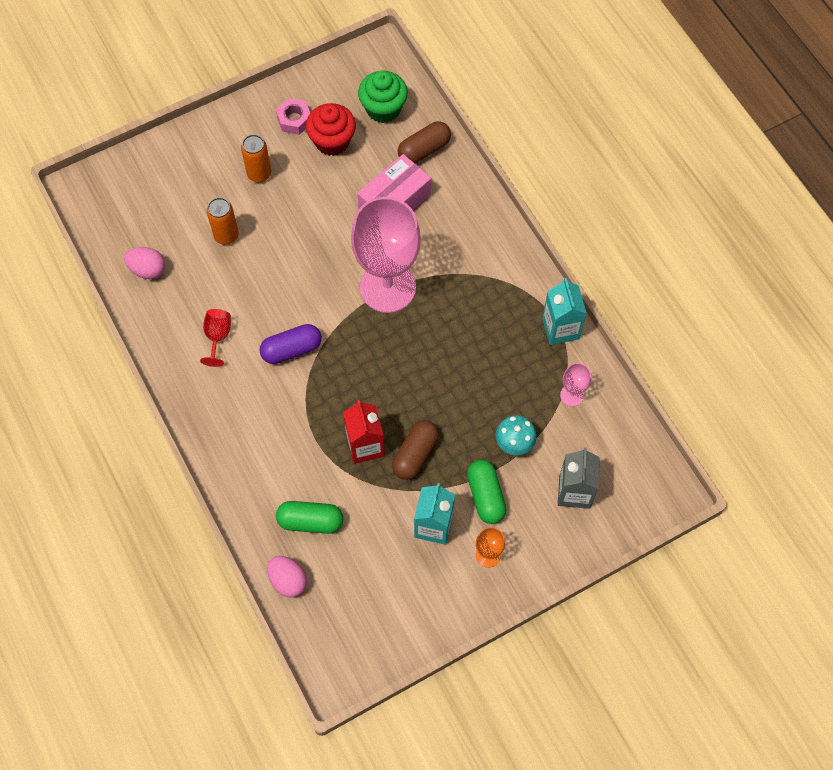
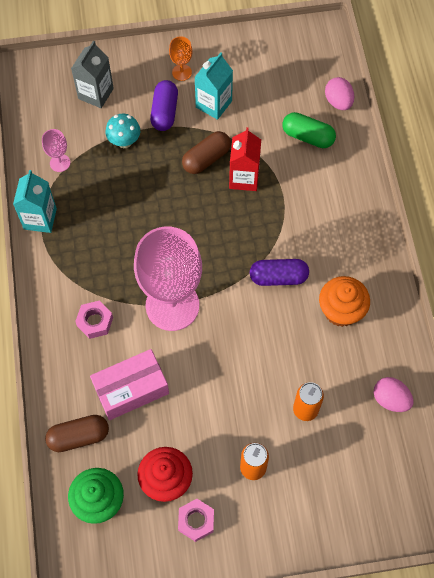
camera: 160 degrees left, 0 degrees up
red goblet [200,309,231,367] -> orange cupcake [319,276,370,327]
green capsule [467,460,506,524] -> purple capsule [150,80,178,131]
none -> pink nut [75,301,113,339]

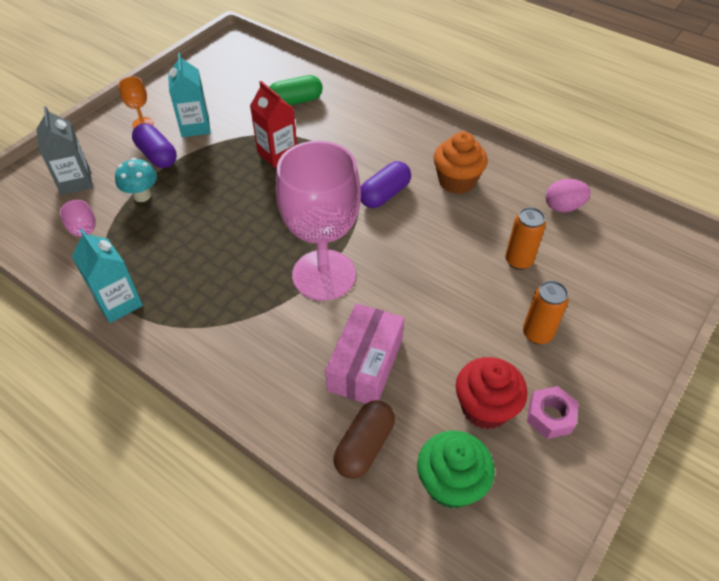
camera: 45 degrees left, 15 degrees down
pink nut [75,301,113,339] -> none
brown capsule [182,131,231,174] -> none
pink egg [325,77,354,110] -> none

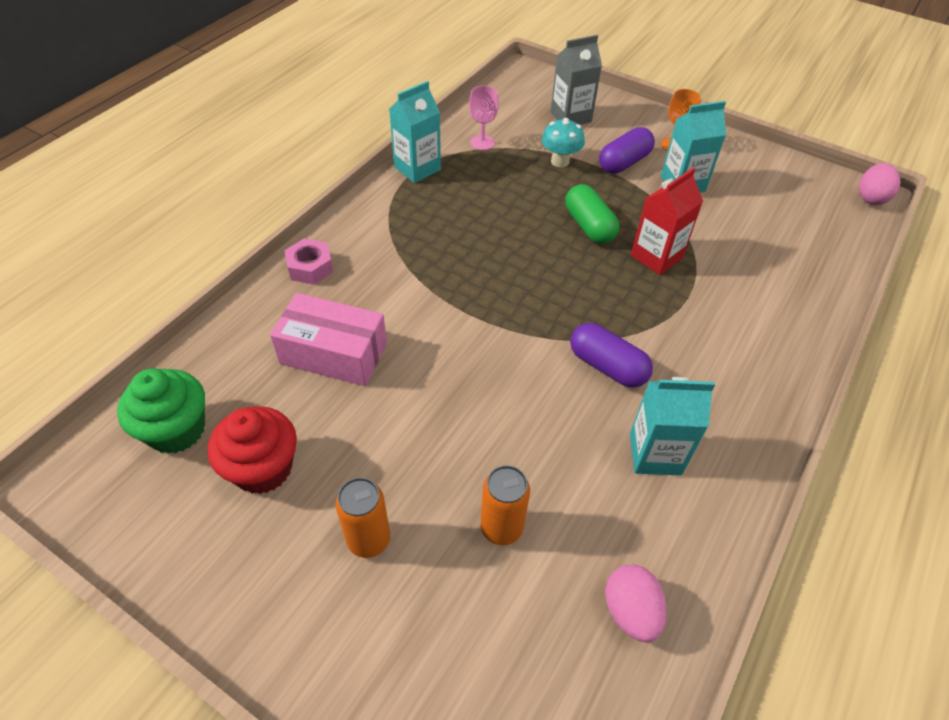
camera: 85 degrees right, 0 degrees up
green capsule [270,75,323,105] -> green capsule moved to [565,184,619,244]
pink goblet [276,141,361,301] -> none
brown capsule [333,400,395,479] -> none
orange cupcake [433,132,488,194] -> turquoise carton [630,377,715,476]
pink nut [527,386,579,439] -> pink nut moved to [284,238,333,285]
none -> pink egg [859,163,901,205]

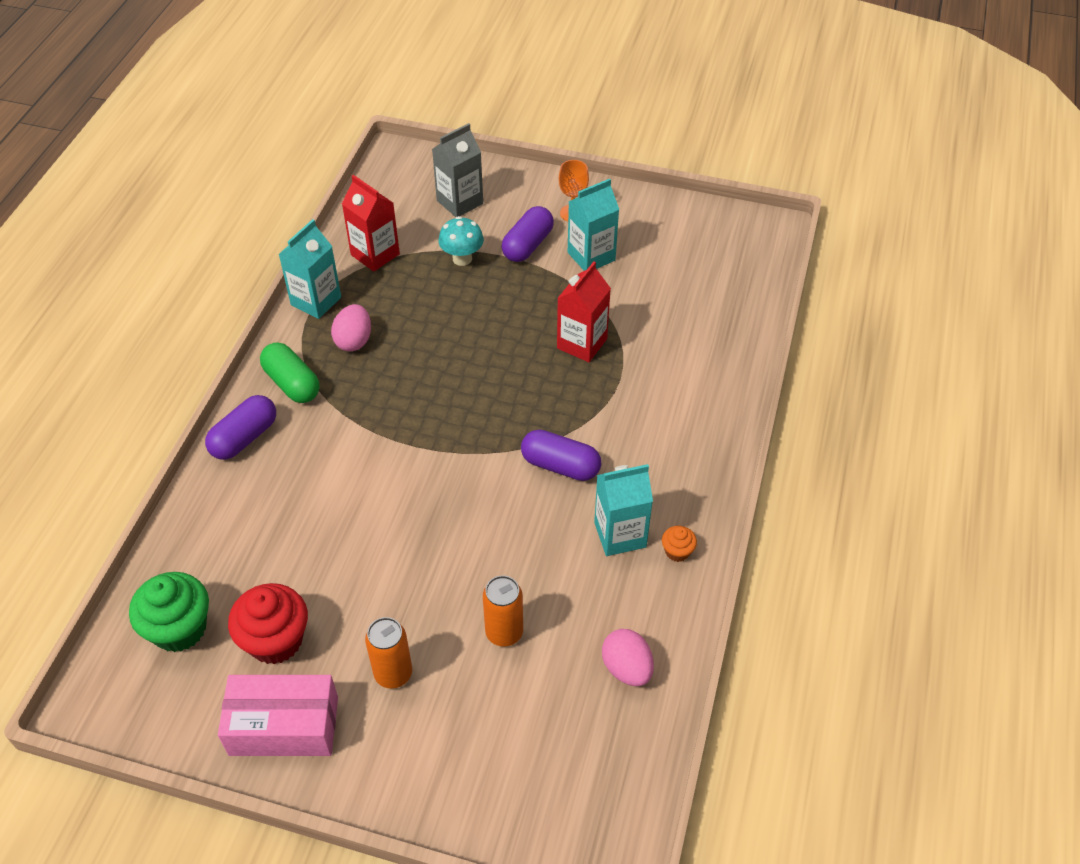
camera: 15 degrees left, 0 degrees up
pink box [270,293,387,386] -> pink box moved to [218,675,338,756]
pink nut [284,238,333,285] -> purple capsule [205,395,276,460]
pink goblet [469,86,499,150] -> red carton [342,175,400,272]
green capsule [565,184,619,244] -> green capsule moved to [260,342,320,403]
pink egg [859,163,901,205] -> pink egg moved to [331,304,371,352]
none -> orange cupcake [662,526,697,562]

